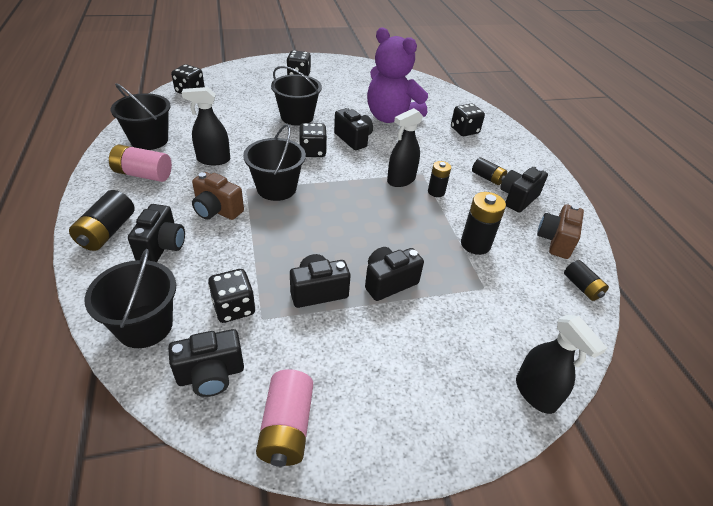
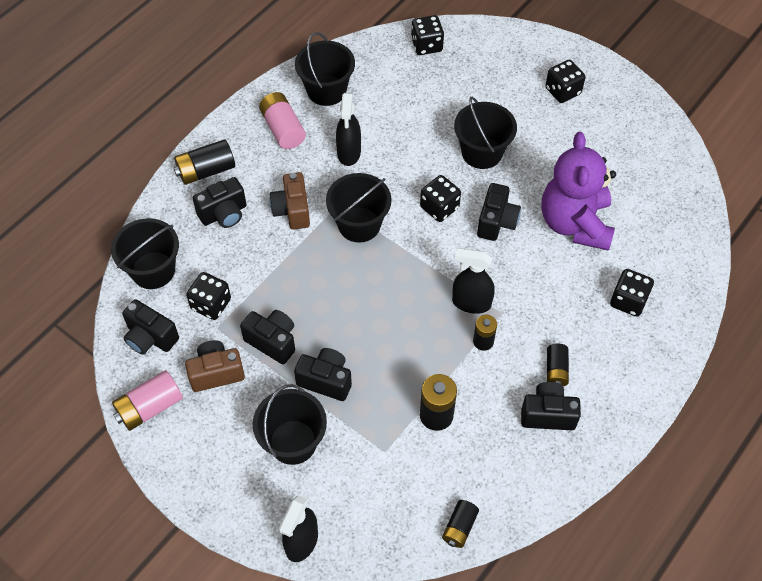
camera: 55 degrees right, 15 degrees up
black spray bottle [181,87,230,165] -> black spray bottle turned 135 degrees counterclockwise [336,93,361,166]
brown camera [537,204,584,259] -> brown camera moved to [185,340,245,392]
none -> black bucket [253,384,327,465]

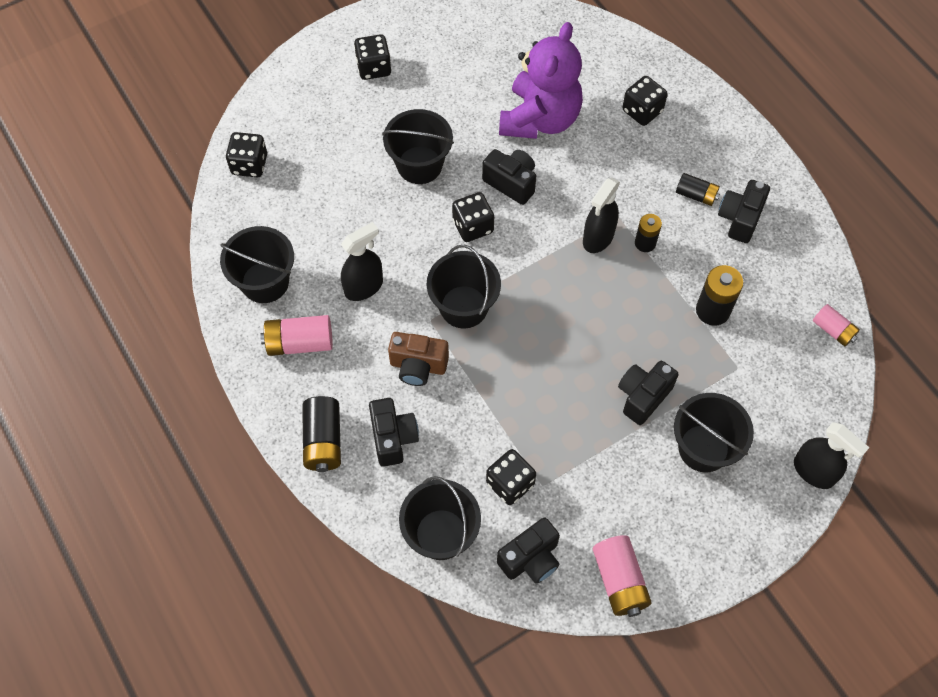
camera: 70 degrees left, 5 degrees up
brown camera [185,340,245,392] -> none
black camera [240,310,295,364] -> none
black spray bottle [336,93,361,166] -> black spray bottle turned 60 degrees counterclockwise [341,222,383,301]
black battery [442,500,479,548] -> pink battery [813,304,860,346]
purple teddy bear [542,132,616,251] -> purple teddy bear turned 90 degrees counterclockwise [499,22,583,139]

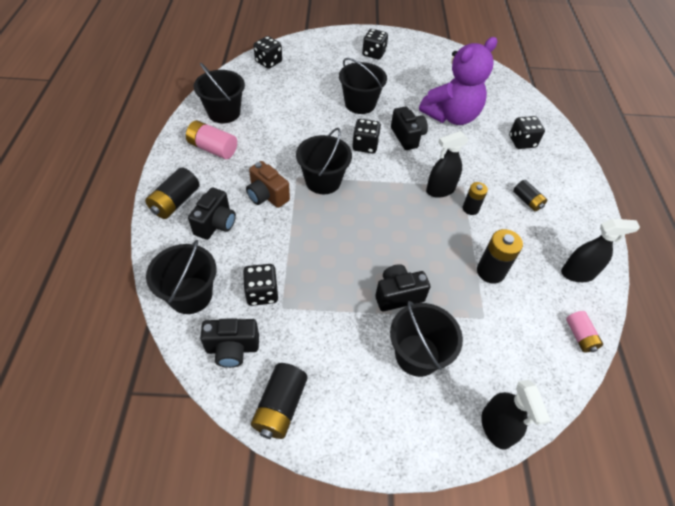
camera: 30 degrees right, 10 degrees down
black spray bottle [341,222,383,301] -> black spray bottle moved to [561,219,640,282]
pink battery [593,535,652,617] -> black battery [251,363,308,439]
black camera [718,180,770,243] -> none

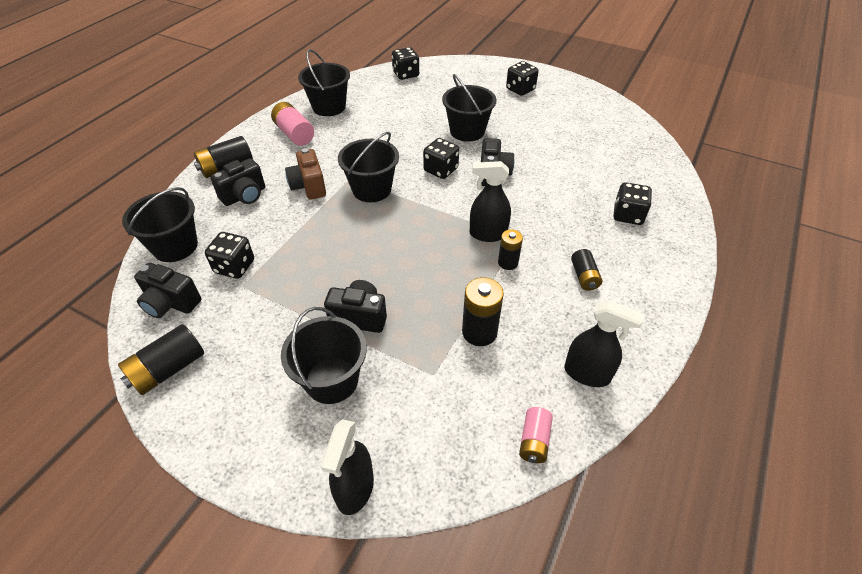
camera: 30 degrees right, 5 degrees down
purple teddy bear [419,37,497,125] -> none

